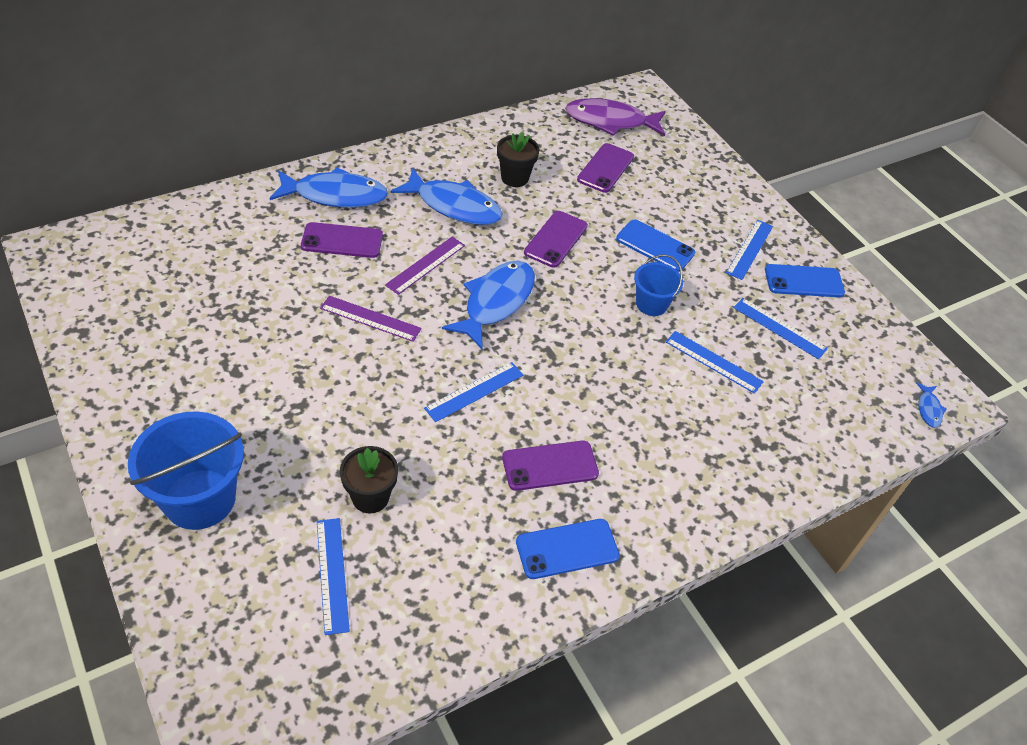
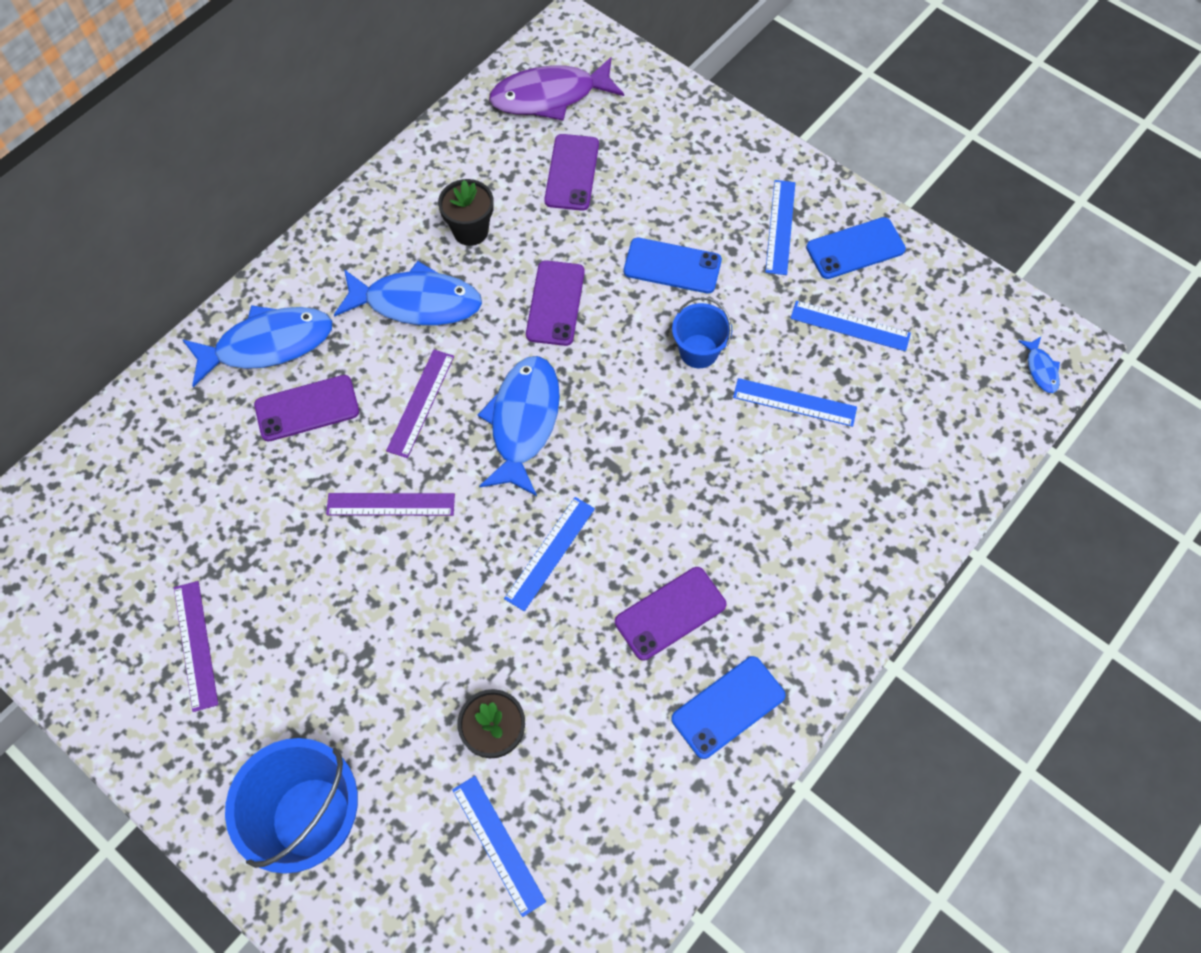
camera: 15 degrees left, 15 degrees up
none -> purple ruler [174,581,218,712]

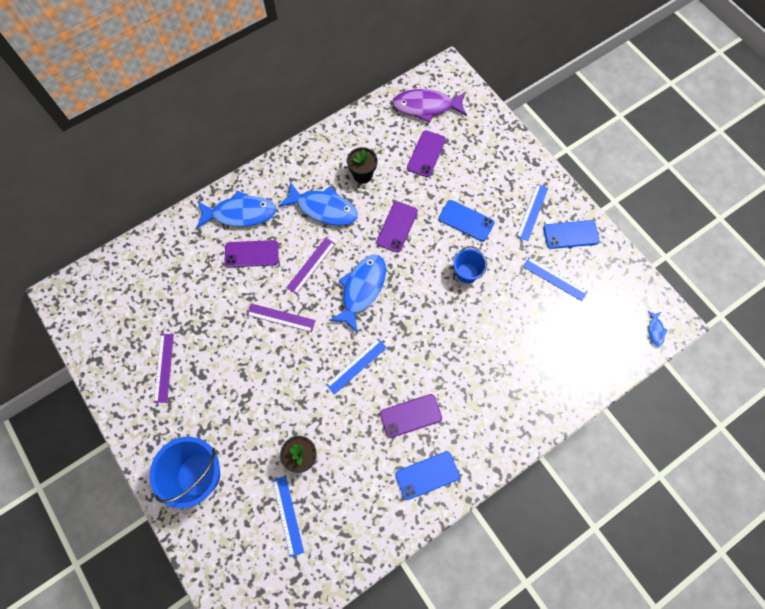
camera: 15 degrees right, 5 degrees up
blue ruler [733,378,857,427] -> none

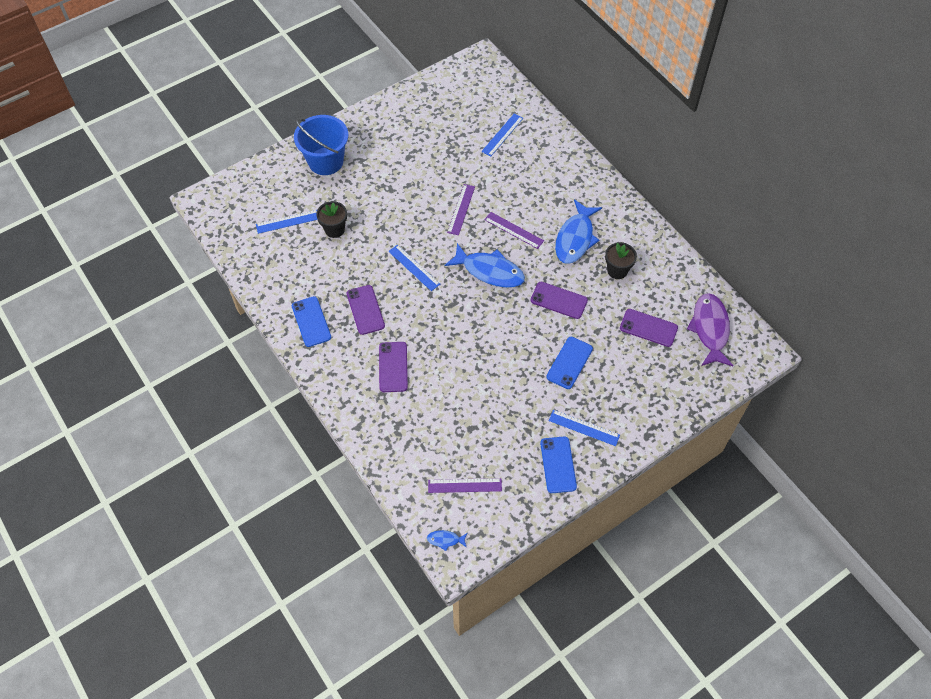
camera: 90 degrees right, 10 degrees down
purple ruler [154,334,174,403] -> purple ruler moved to [428,478,502,493]
blue fish [196,191,277,228] -> none
purple phone [224,240,279,267] -> purple phone moved to [379,342,408,392]
blue bucket [453,246,487,283] -> none
blue ruler [523,257,588,301] -> blue ruler moved to [482,114,523,156]

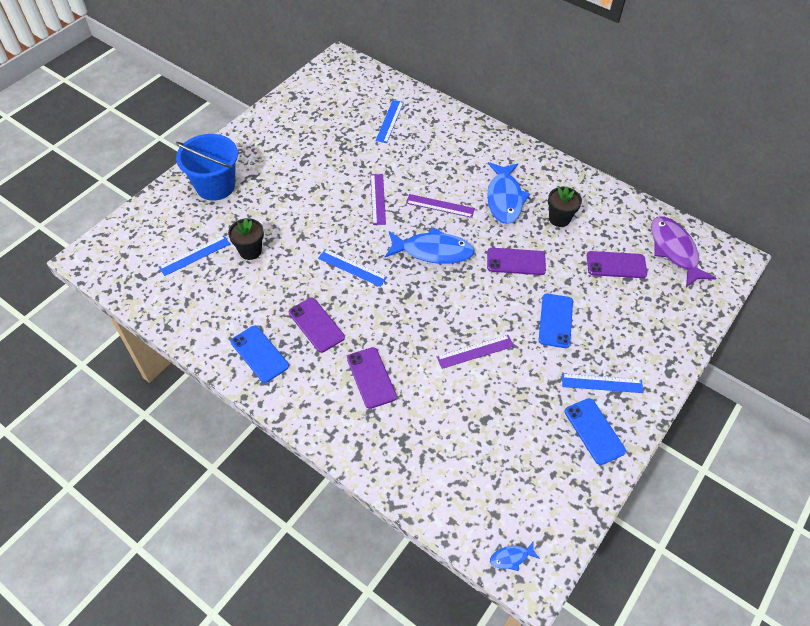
camera: 20 degrees left, 5 degrees down
purple ruler [428,478,502,493] -> purple ruler moved to [437,335,514,369]

